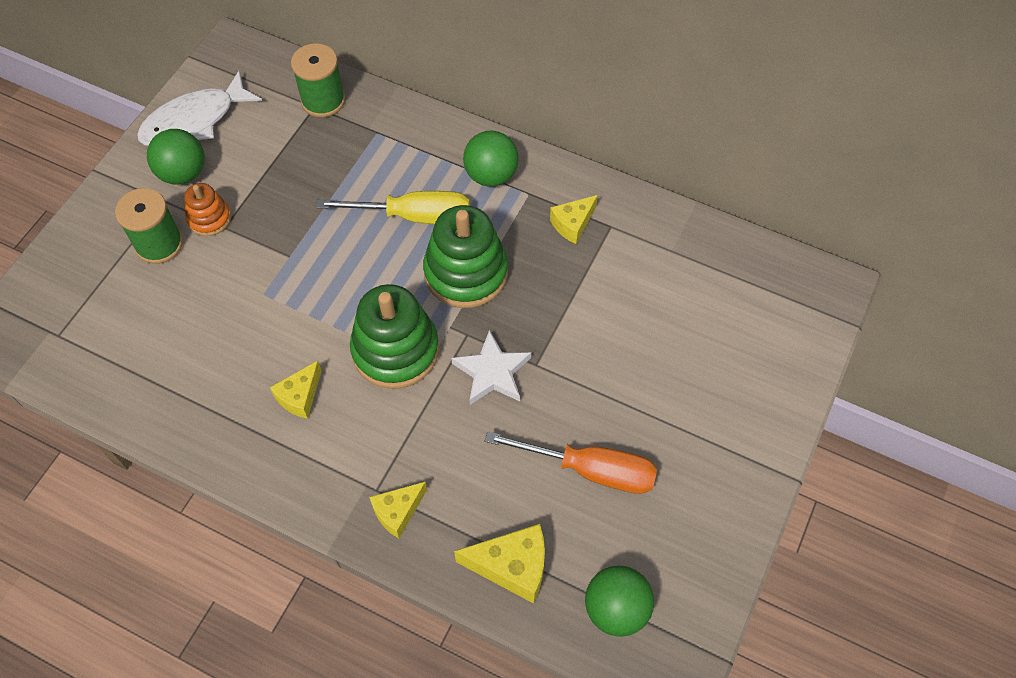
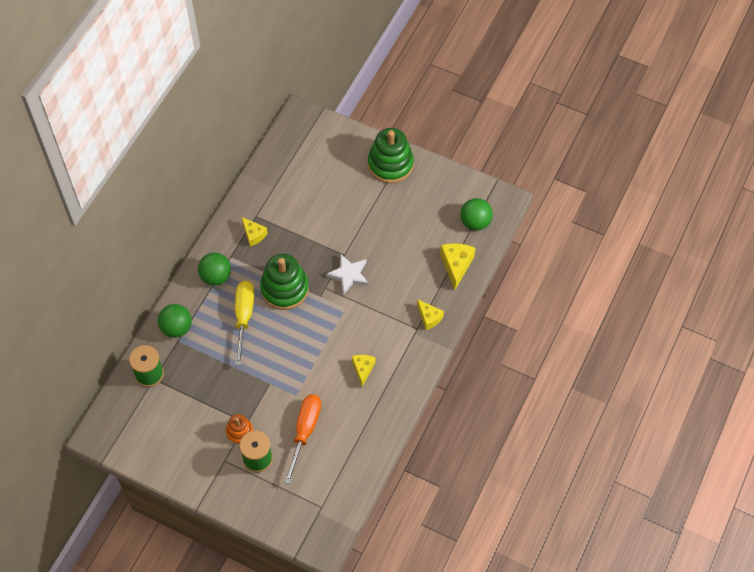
camera: 90 degrees left, 0 degrees up
white fish [137,71,262,146] -> none
green ball [147,129,205,184] -> green ball moved to [158,304,192,338]
yellow cheese [270,361,322,419] -> yellow cheese turned 120 degrees counterclockwise [352,355,376,387]
green stacking toy [350,284,439,389] -> green stacking toy moved to [368,128,414,183]
orange screwdriver [485,431,657,494] -> orange screwdriver moved to [284,395,321,484]

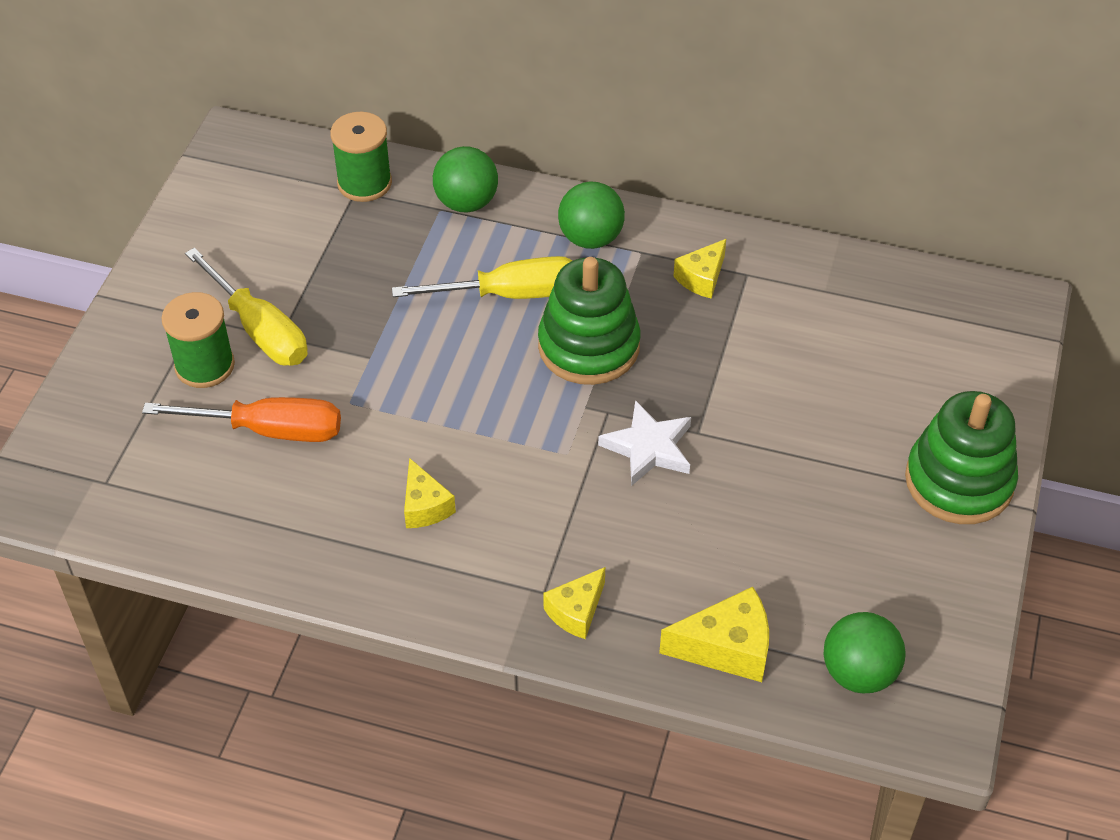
camera: 80 degrees right, 10 degrees down
orange stacking toy [226,414,253,444] -> yellow screwdriver [185,248,308,365]
yellow cheese [352,355,376,387] -> yellow cheese turned 75 degrees clockwise [404,458,456,528]

